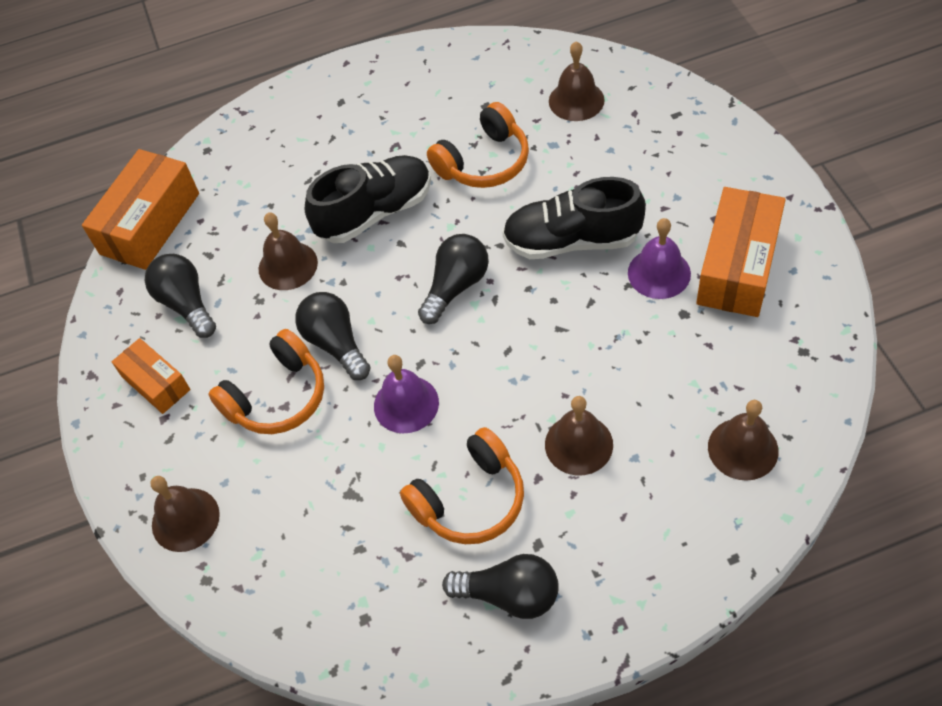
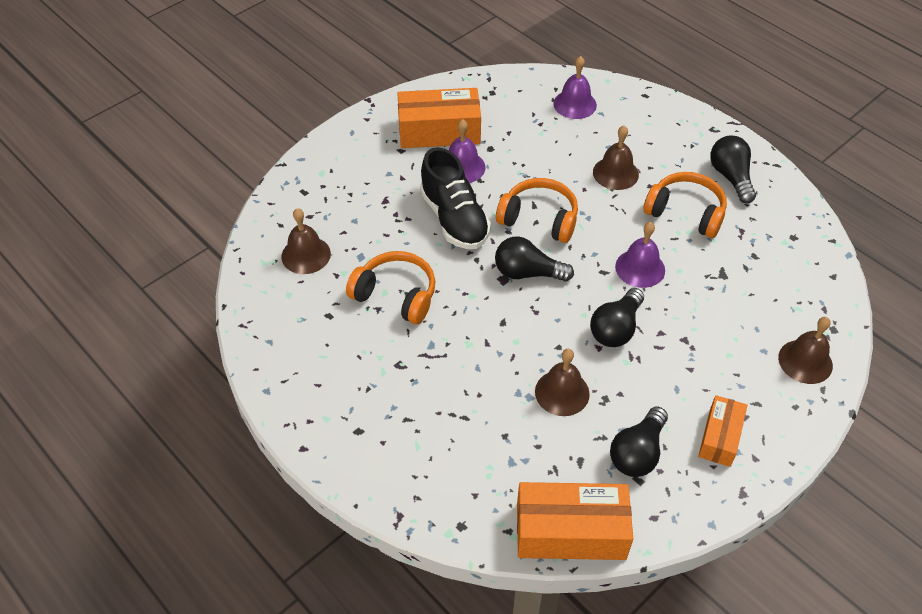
camera: 120 degrees left, 5 degrees down
orange headphones [209,329,324,434] -> orange headphones moved to [496,178,578,243]
black shoe [305,155,431,243] -> none
brown bell [708,400,779,481] -> purple bell [553,56,597,119]

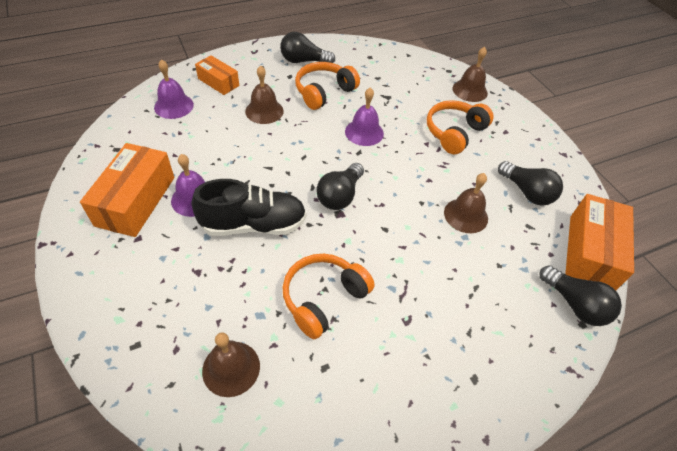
camera: 75 degrees left, 0 degrees up
orange headphones [496,178,578,243] -> orange headphones moved to [427,100,494,154]
black light bulb [590,288,644,347] -> black light bulb moved to [539,265,622,326]
orange box [698,395,747,467] -> orange box moved to [195,55,239,95]

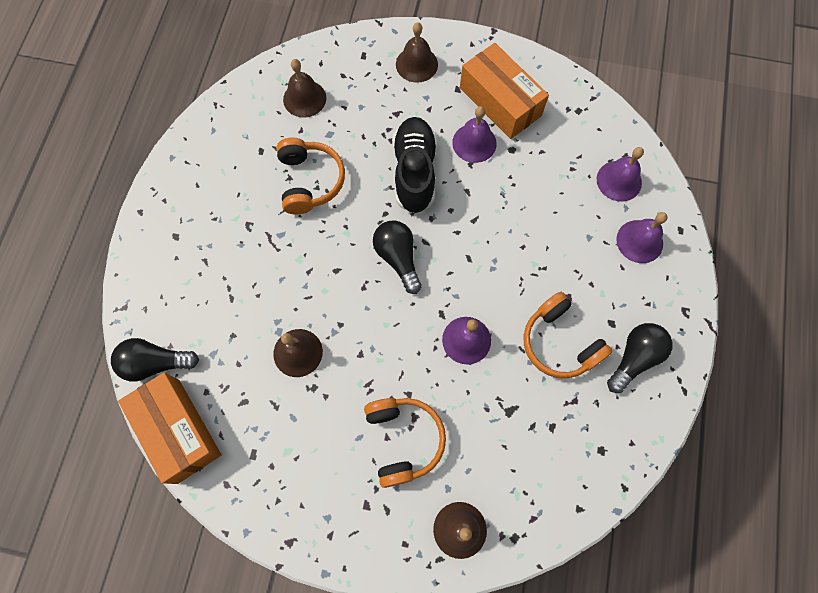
camera: 130 degrees right, 20 degrees up
black shoe [192,179,306,236] -> black shoe turned 150 degrees clockwise [392,117,437,214]
orange box [195,55,239,95] -> purple bell [616,212,668,263]
brown bell [245,65,284,124] -> brown bell moved to [396,22,438,83]
orange headphones [295,62,360,110] -> orange headphones turned 150 degrees clockwise [523,292,612,378]
black light bulb [498,161,563,206] -> none

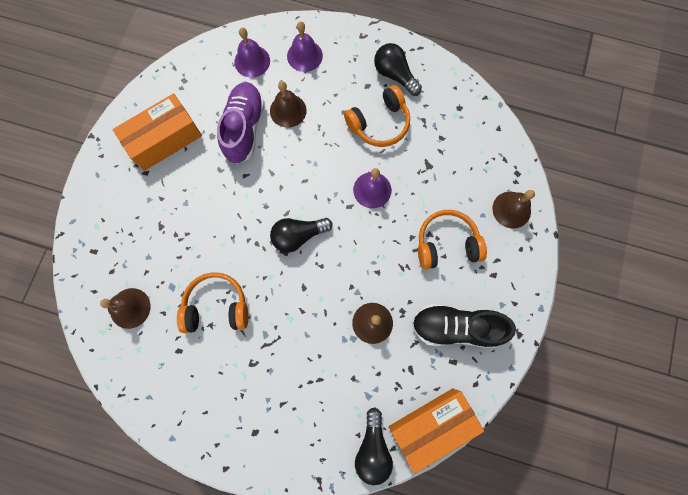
camera: 85 degrees left, 5 degrees up
black shoe [392,117,437,214] -> black shoe moved to [412,304,516,348]
brown bell [396,22,438,83] -> brown bell moved to [270,81,307,128]
purple bell [452,106,497,163] -> none
none -> purple shoe [217,82,265,164]

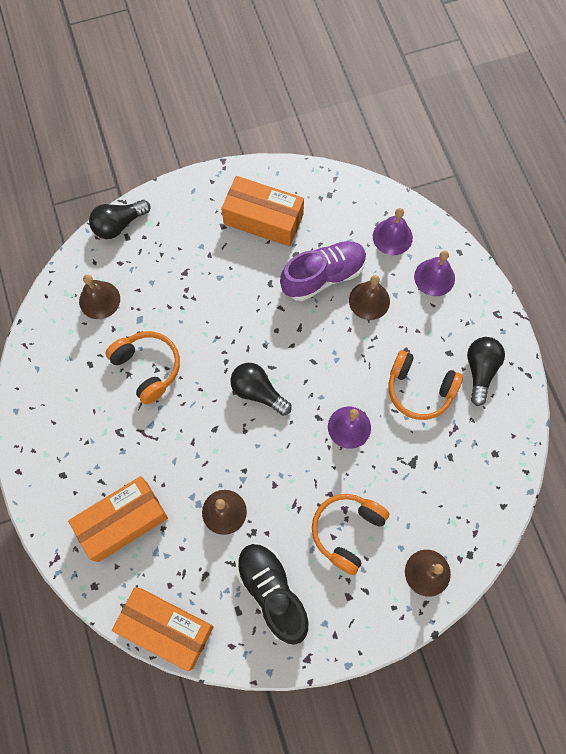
camera: 55 degrees right, 5 degrees down
black light bulb [355,407,393,485] -> black light bulb moved to [89,200,151,239]
orange headphones [418,210,487,270] -> orange headphones turned 105 degrees counterclockwise [312,494,389,575]
none -> orange box [68,476,168,562]

